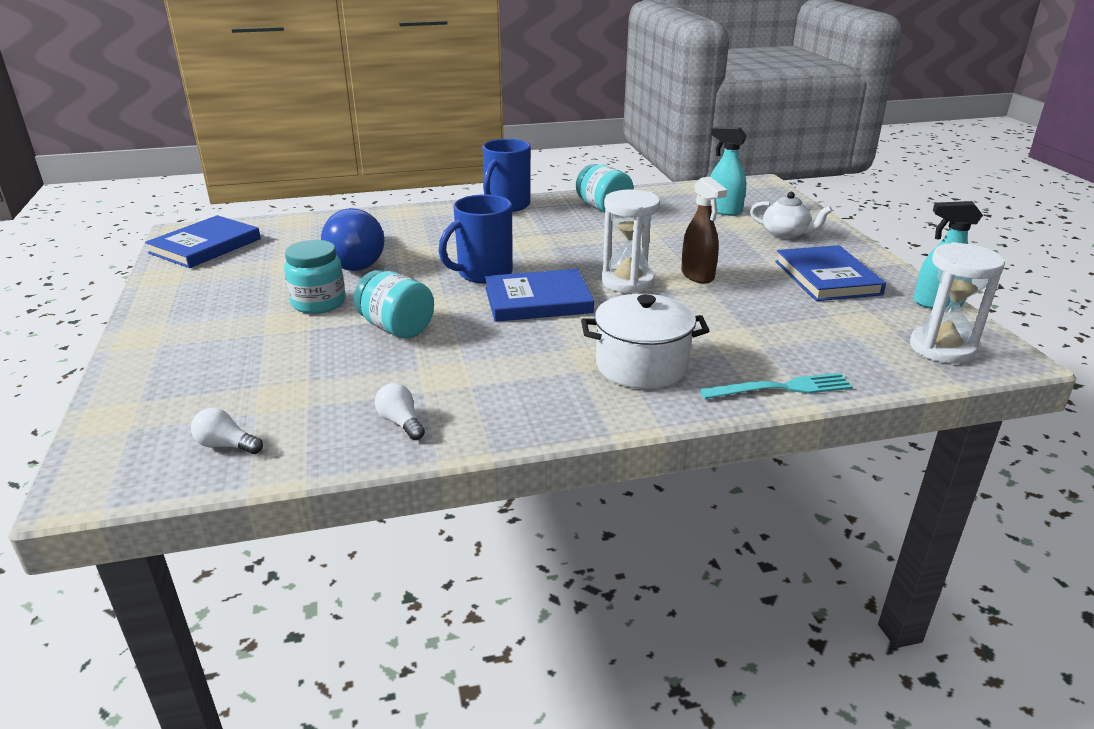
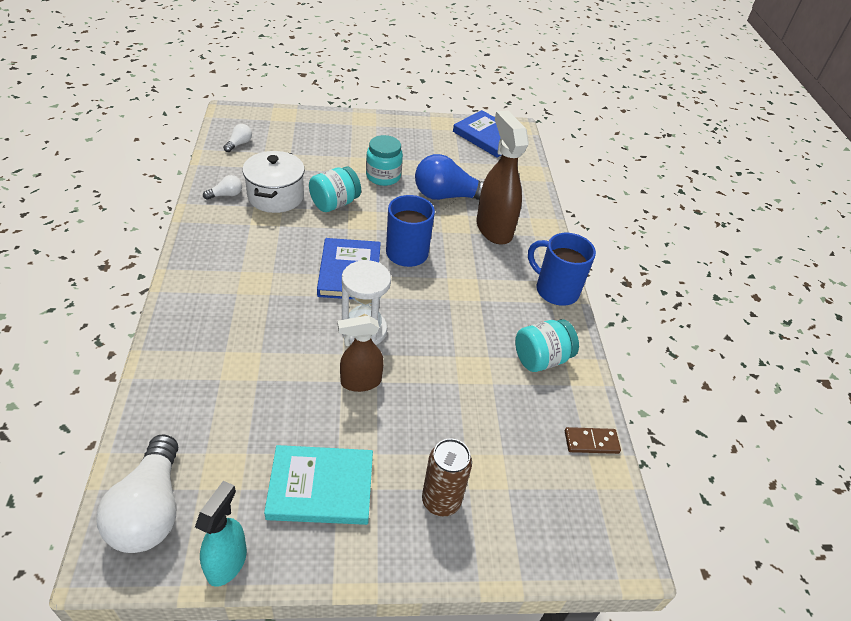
camera: 95 degrees right, 15 degrees up
white pot [581,294,709,389] -> white pot moved to [242,151,305,213]
turquoise fork [700,373,853,399] -> none
turquoise spray bottle [710,126,747,216] -> none
white teapot [750,192,832,239] -> brown can [422,438,472,516]
blue book [775,245,886,301] -> turquoise book [264,445,373,525]
white hourglass [910,242,1005,364] -> white light bulb [97,434,178,553]
none -> brown spray bottle [477,110,529,245]
none -> brown domino [565,427,621,454]

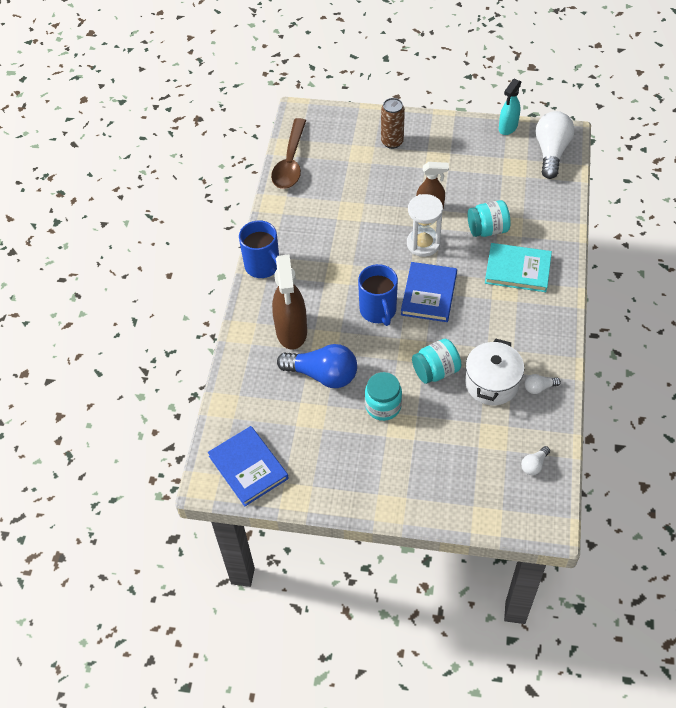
camera: 160 degrees left, 10 degrees up
turquoise book [264,445,373,525] -> turquoise book moved to [485,243,552,292]
turquoise jar [515,319,579,372] -> turquoise jar moved to [468,200,511,237]
brown domino [565,427,621,454] -> brown spoon [271,118,306,189]

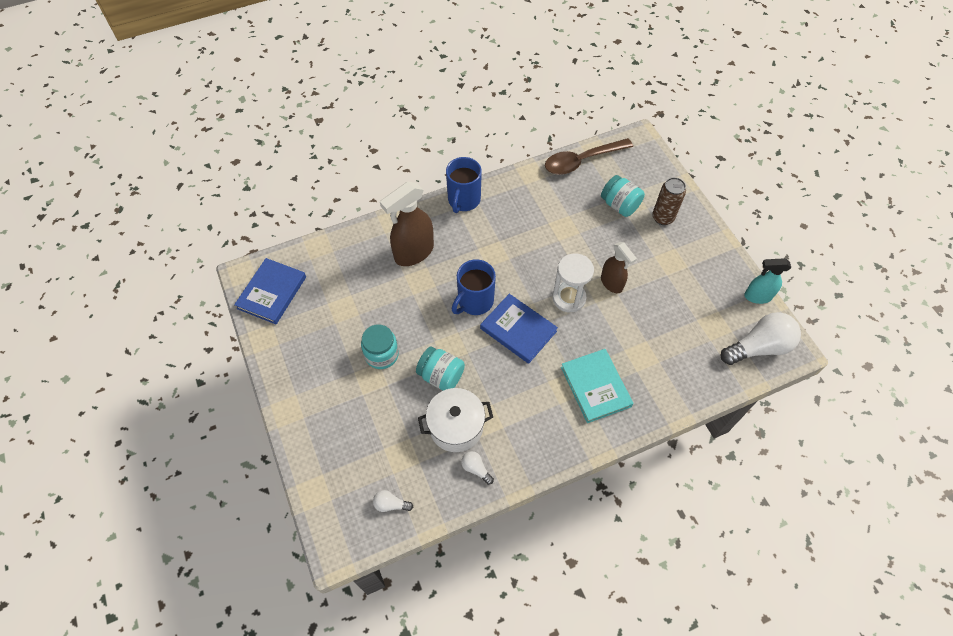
camera: 55 degrees right, 5 degrees up
blue light bulb [277,344,357,388] -> none
blue book [401,262,457,322] -> blue book turned 60 degrees clockwise [480,294,558,364]
turquoise jar [468,200,511,237] -> turquoise jar moved to [601,175,645,217]

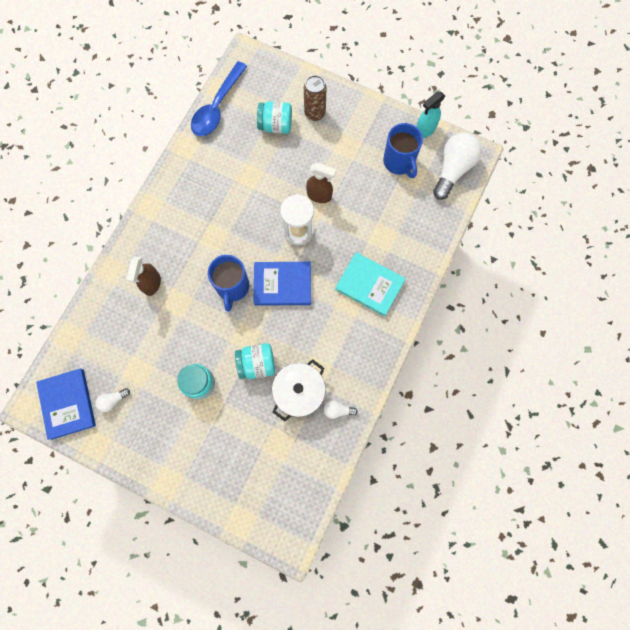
camera: 40 degrees left, 15 degrees up
white light bulb [373,490,413,512] -> white light bulb moved to [95,388,130,412]
brown spray bottle [380,182,434,266] -> brown spray bottle [126,256,161,296], size x0.62
blue mug [446,157,482,213] -> blue mug moved to [383,123,423,178]
brown spoon [545,138,633,175] -> blue spoon [191,61,247,136]

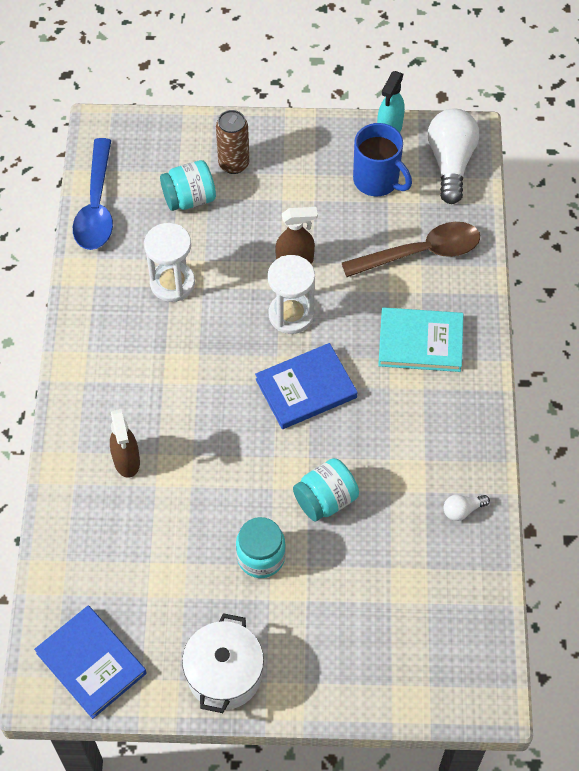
camera: 25 degrees left, 15 degrees down
white light bulb [95,388,130,412] -> none
blue mug [208,255,249,312] -> none
white pot [272,359,326,422] -> white pot moved to [182,613,264,713]
none -> white hourglass [144,223,195,302]
none -> brown spoon [342,222,480,277]

